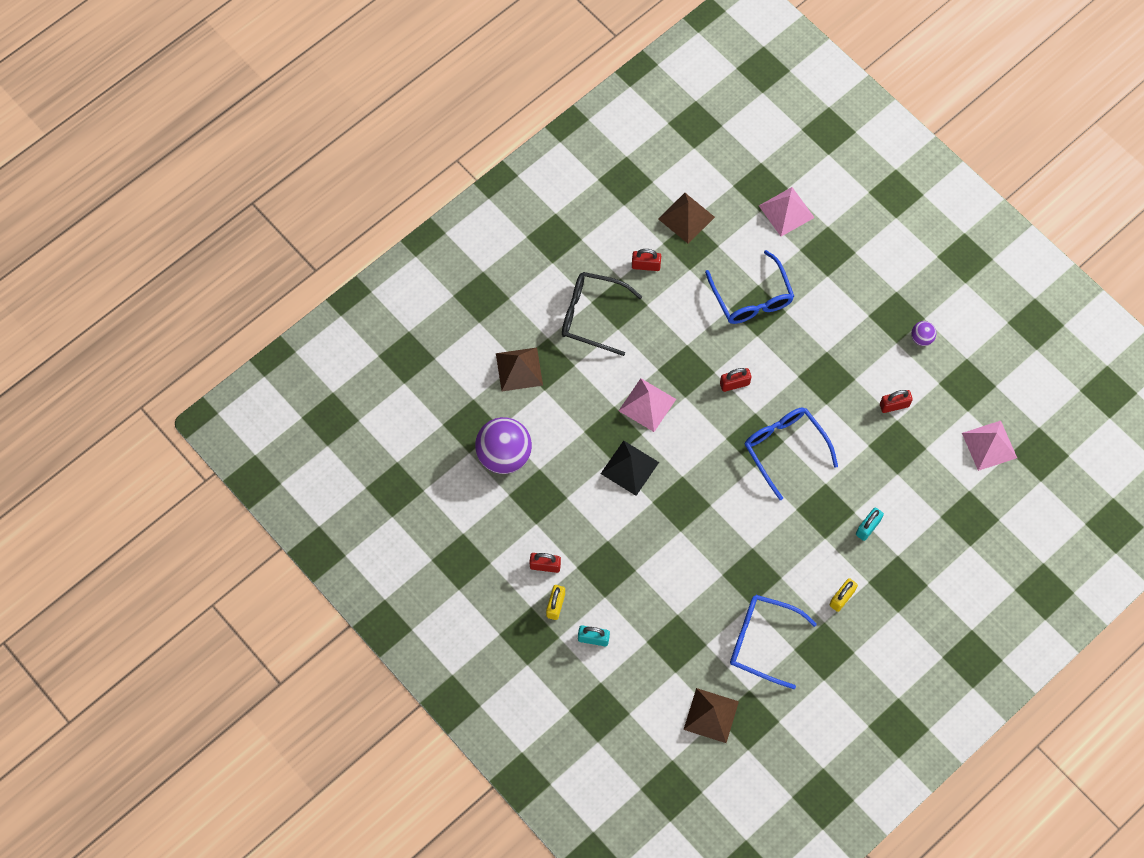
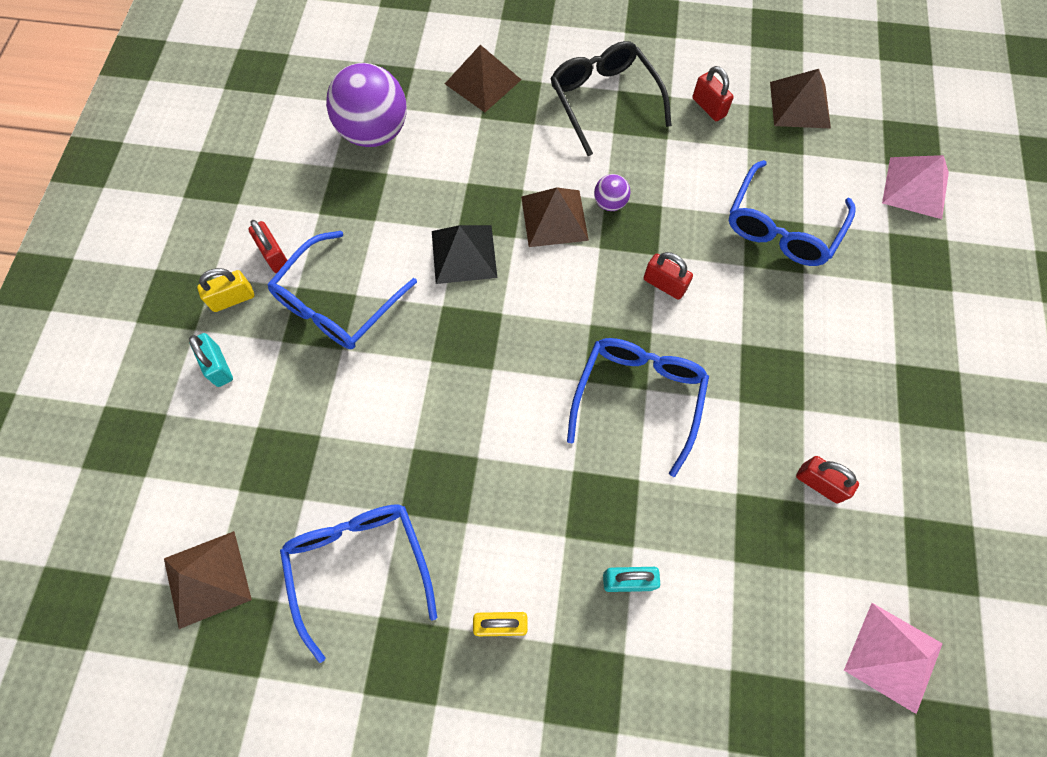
camera: 50 degrees right, 0 degrees up
pink pyramid [619,378,676,432] -> brown pyramid [521,188,589,247]
purple ball [911,321,936,346] -> purple ball moved to [594,174,630,211]
none -> blue glasses [267,231,417,349]

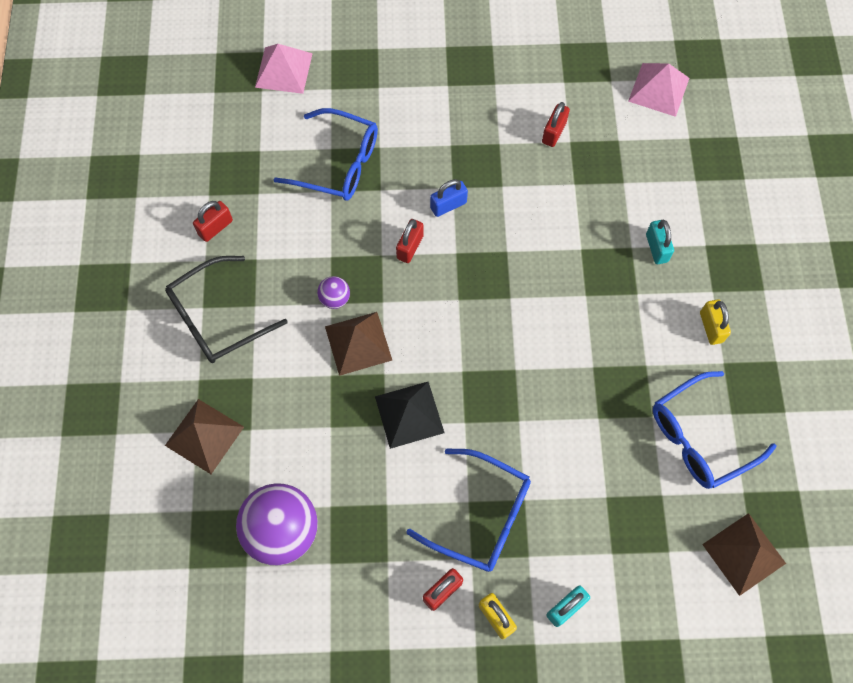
camera: 100 degrees left, 0 degrees up
blue glasses [567,338,709,477] -> none
brown pyramid [770,69,831,128] -> none
none -> blue padlock [430,179,468,217]

